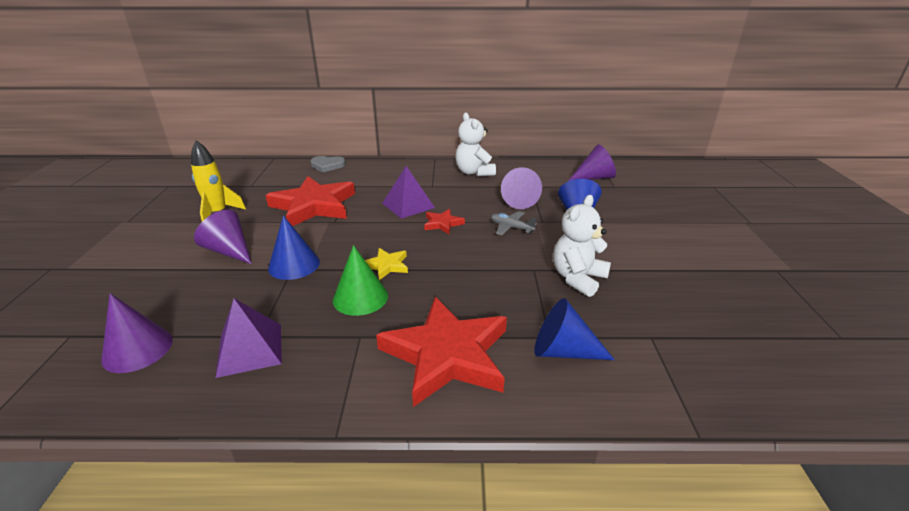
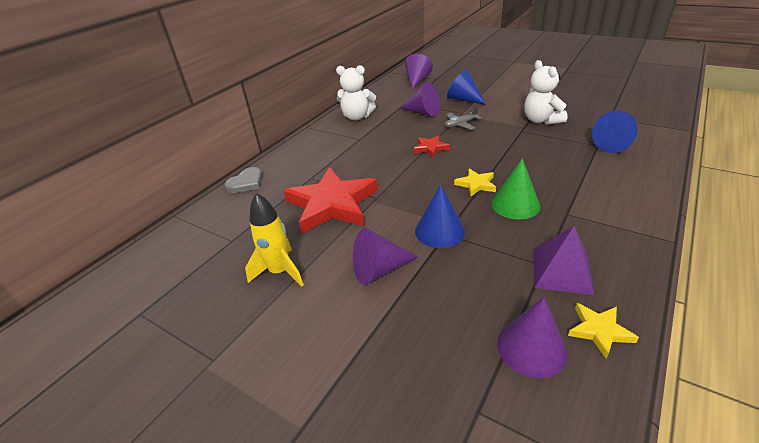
camera: 55 degrees left, 5 degrees up
red star [376,297,507,407] -> none
purple pyramid [382,166,435,219] -> none
none -> yellow star [568,303,639,359]

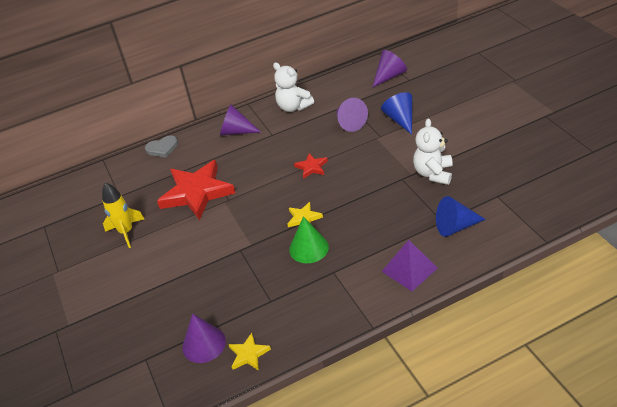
camera: 35 degrees right, 5 degrees up
purple cone [353,228,418,285] -> purple cone moved to [220,104,261,135]
blue cone [415,184,465,248] -> none
grey plane [445,106,481,130] -> none
purple pyramid [533,226,595,295] -> purple pyramid moved to [382,240,438,291]

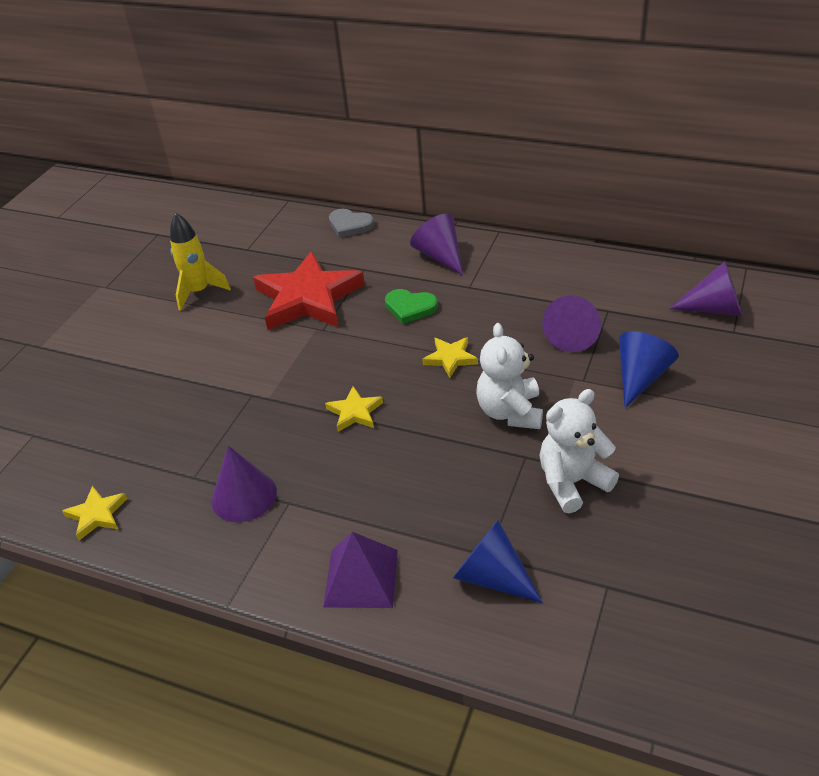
camera: 45 degrees right, 0 degrees up
purple cone [182,314,226,363] -> purple cone moved to [212,445,277,522]
white teddy bear [273,63,314,112] -> white teddy bear moved to [476,323,543,429]
green cone [289,216,329,263] -> none
red star [294,153,328,179] -> yellow star [422,337,478,378]
none -> green heart [385,289,438,324]

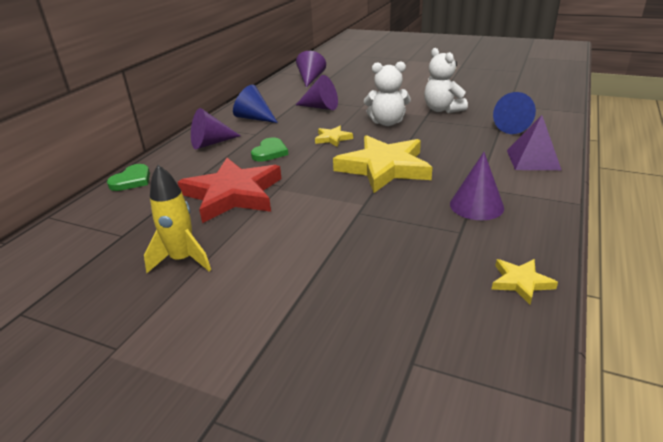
camera: 90 degrees left, 10 degrees down
yellow star [325,386,383,432] -> yellow star [333,135,432,193], size x2.23
grey heart [329,209,374,238] -> green heart [107,164,150,191]
blue cone [619,331,679,408] -> blue cone moved to [233,85,278,123]

